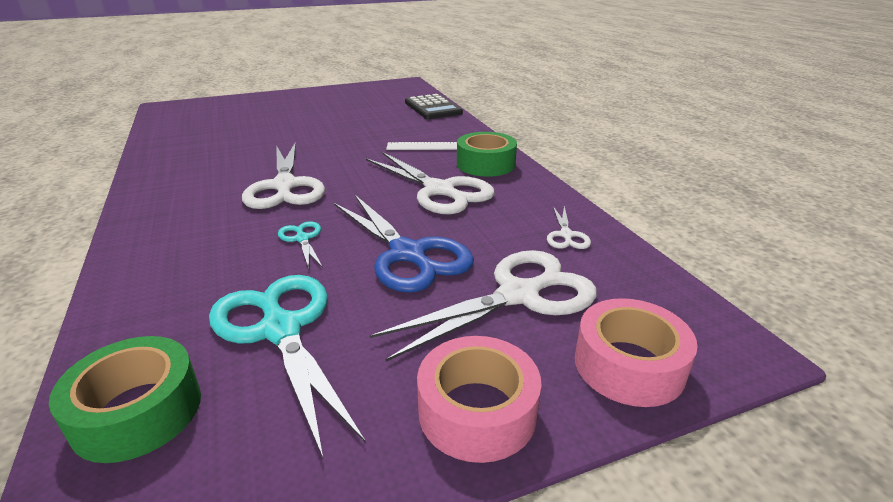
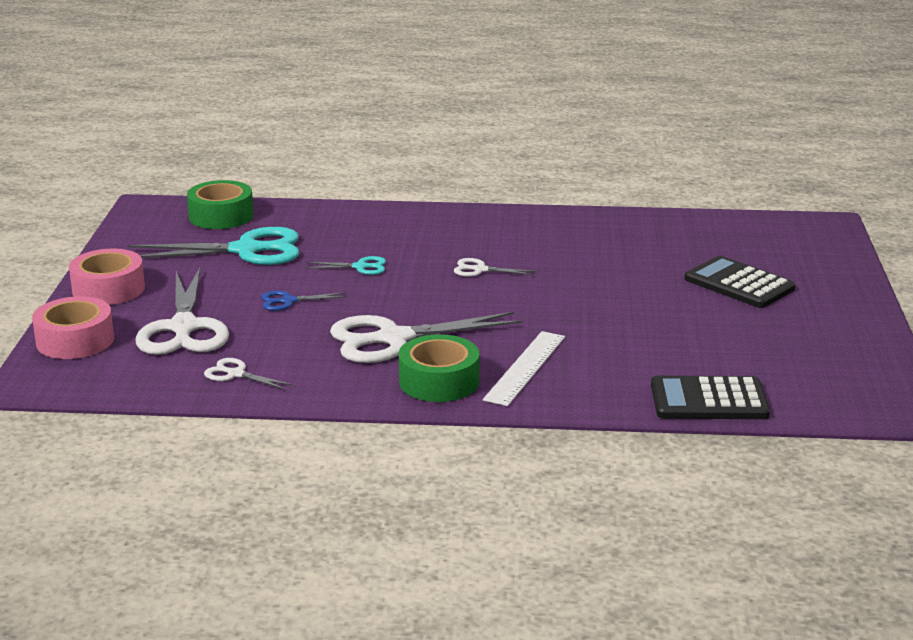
camera: 115 degrees right, 5 degrees down
white scissors [242,142,325,209] -> white scissors [454,258,536,277], size x0.46
blue scissors [334,195,474,293] -> blue scissors [261,290,347,311], size x0.46
none -> black calculator [685,256,796,308]

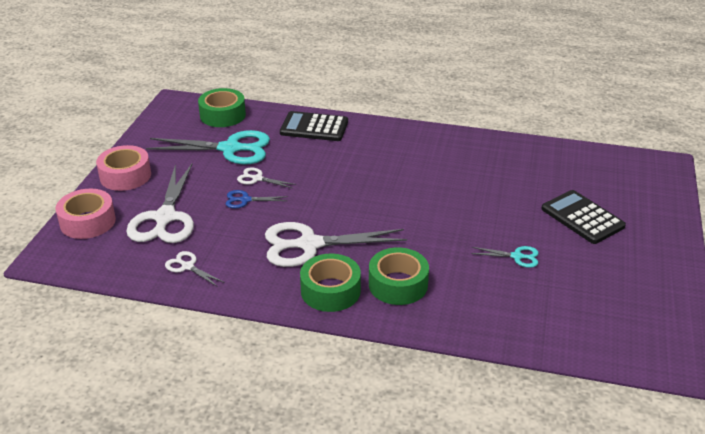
camera: 10 degrees right, 10 degrees up
turquoise scissors [305,256,386,275] -> turquoise scissors moved to [471,246,539,268]
white scissors [454,258,536,277] -> white scissors moved to [237,167,296,188]
white ruler [483,331,565,406] -> green tape [369,248,429,305]
black calculator [651,376,770,419] -> black calculator moved to [280,111,348,141]

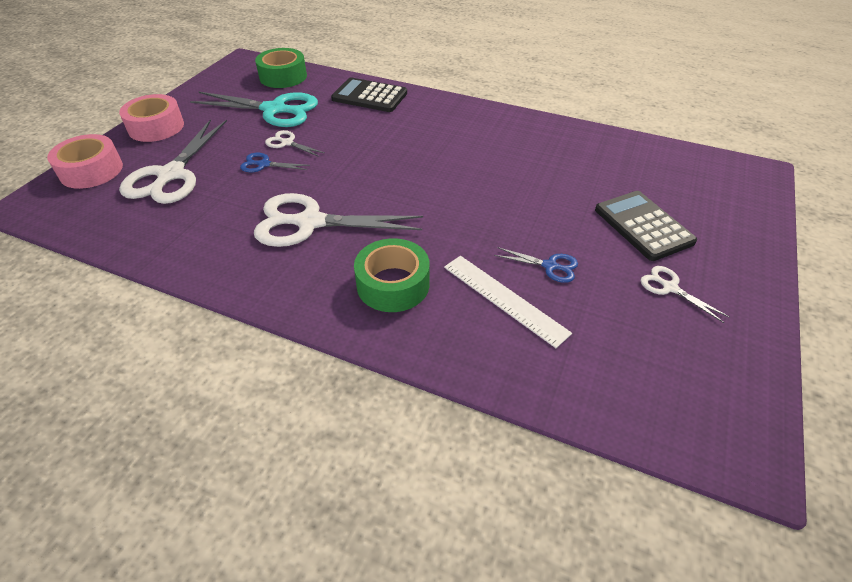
camera: 10 degrees right, 10 degrees up
white scissors [165,251,223,287] -> white scissors moved to [640,266,729,323]
green tape [300,254,361,312] -> none
turquoise scissors [471,246,539,268] -> blue scissors [494,247,578,283]
none -> white ruler [444,256,572,348]

